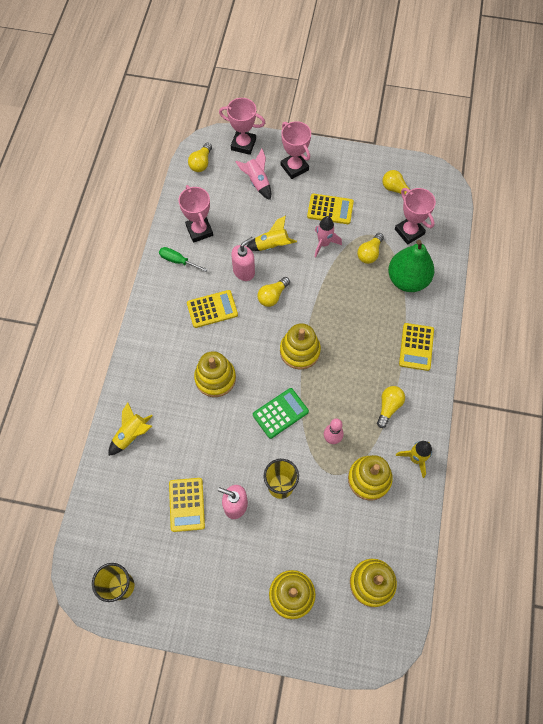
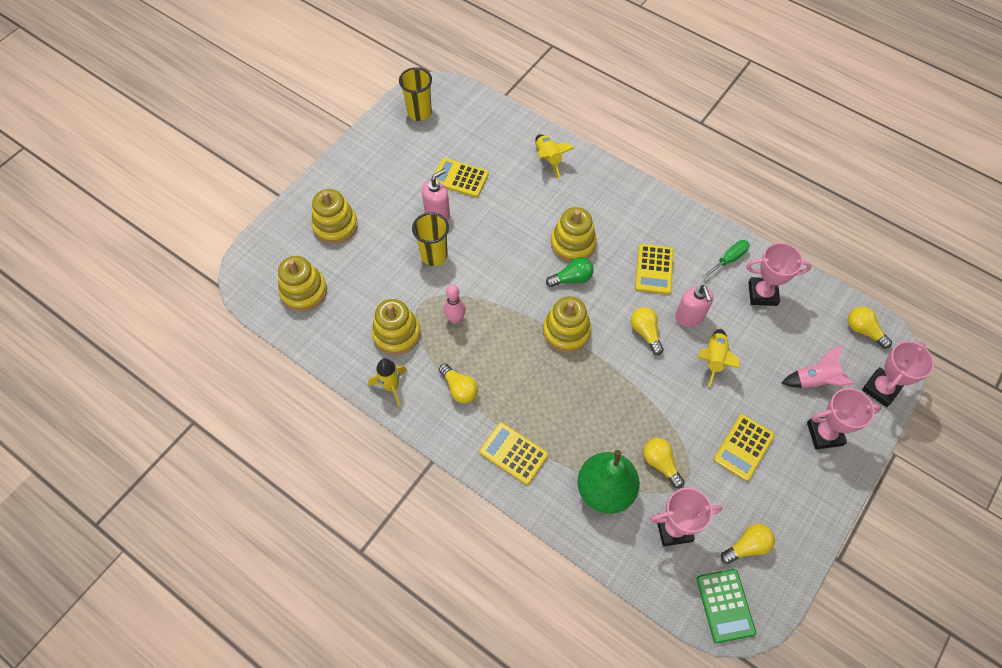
camera: 115 degrees right, 5 degrees down
green calculator [253,388,309,439] -> green calculator moved to [696,569,756,643]
pink rocket [314,216,342,258] -> none
none -> green light bulb [546,257,594,287]

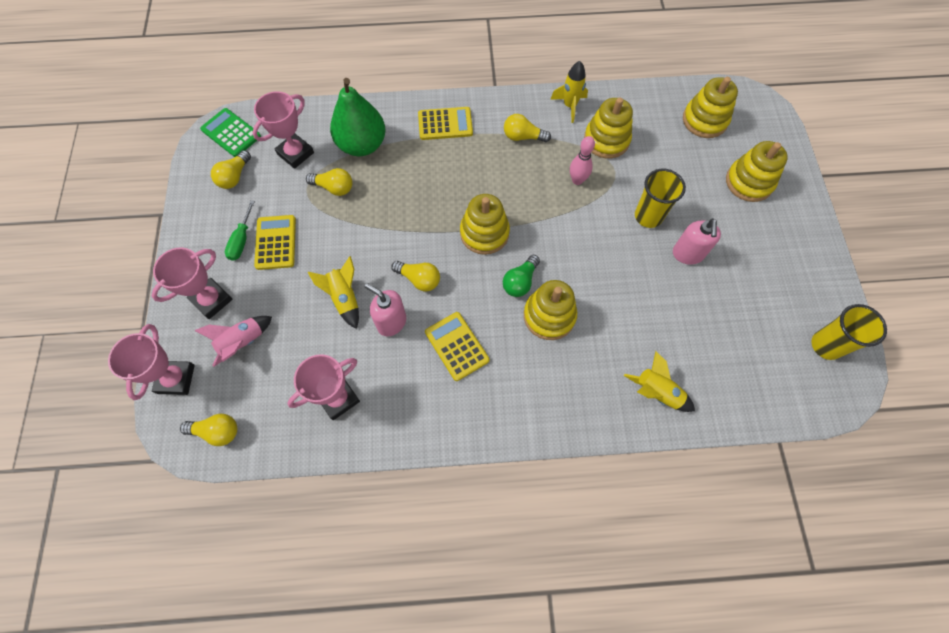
camera: 140 degrees right, 5 degrees up
yellow calculator [435,158,489,197] -> none
green screwdriver [702,240,750,279] -> green screwdriver moved to [225,200,255,261]

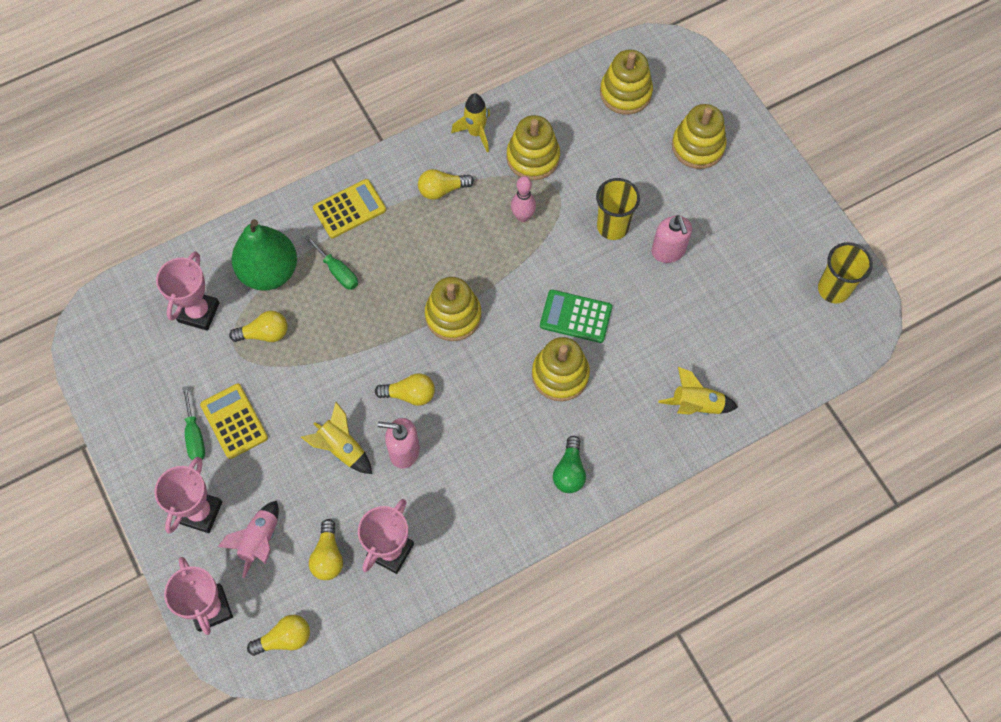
camera: 25 degrees left, 0 degrees up
green calculator [200,108,261,157] -> green calculator moved to [540,290,612,343]
yellow light bulb [211,150,251,189] -> yellow light bulb moved to [309,519,343,580]
yellow calculator [425,312,489,381] -> none
green light bulb [503,255,540,297] -> green light bulb moved to [553,436,586,493]
none -> green screwdriver [305,235,358,290]

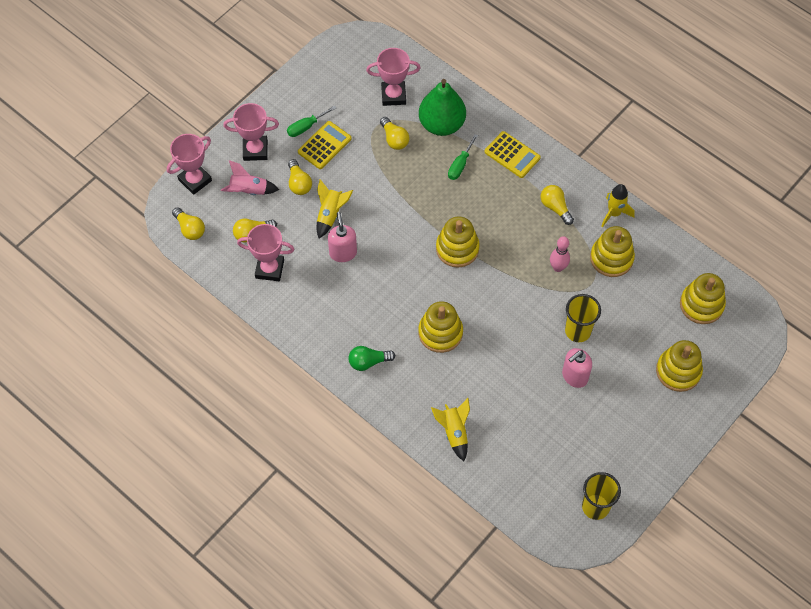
camera: 70 degrees right, 5 degrees down
yellow light bulb [375,373,435,406] -> yellow light bulb moved to [288,159,312,195]
green calculator [540,290,612,343] -> none

